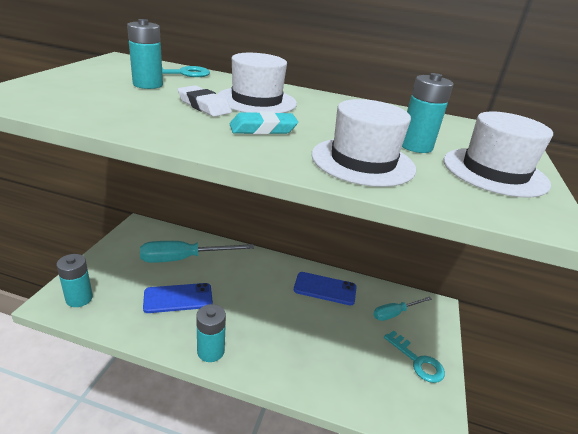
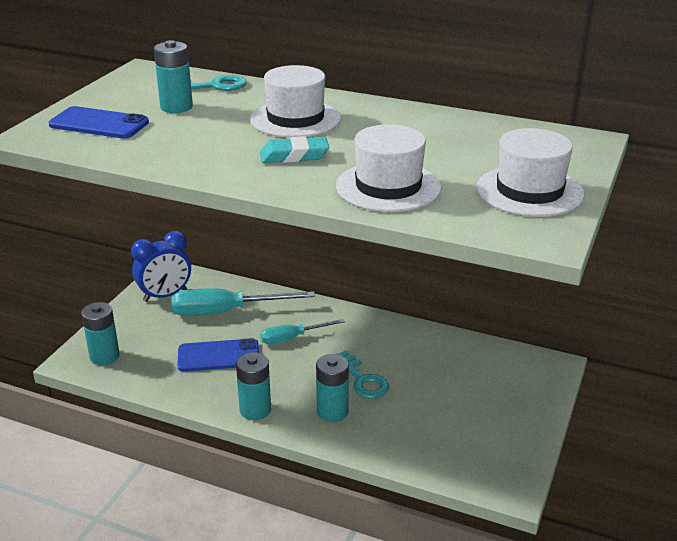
camera: 10 degrees right, 0 degrees up
white eraser [177,85,232,117] -> none
blue phone [294,272,357,305] -> blue phone moved to [49,106,149,139]
turquoise screwdriver [373,297,432,321] -> turquoise screwdriver moved to [260,319,345,344]
turquoise key [384,330,445,383] -> turquoise key moved to [336,351,389,399]
turquoise battery [402,73,454,153] -> turquoise battery moved to [316,354,349,422]
none -> blue clock [131,231,191,302]

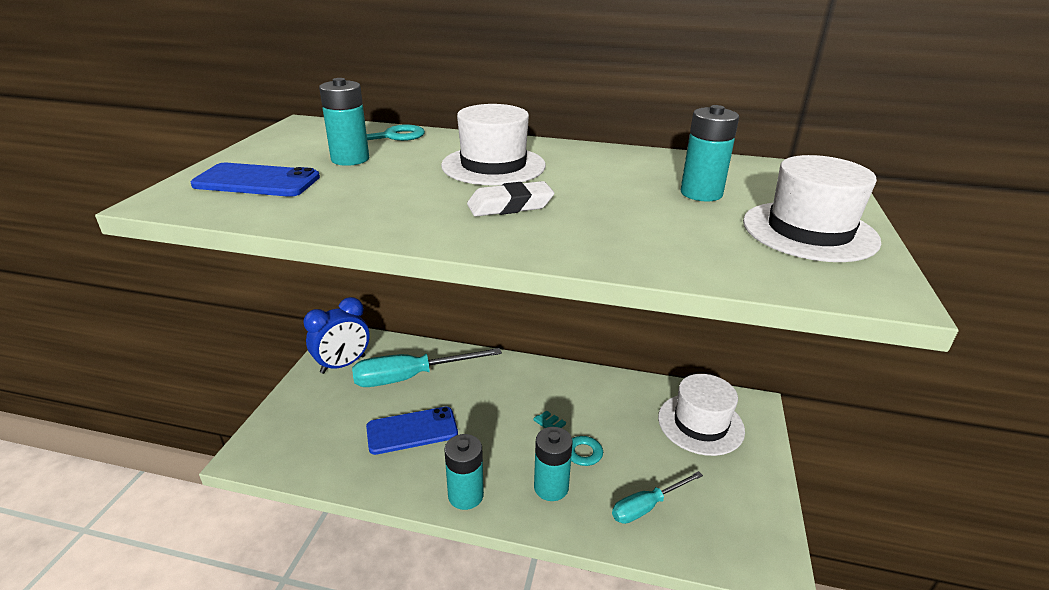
camera: 10 degrees left, 0 degrees up
turquoise battery [81,302,119,365] -> turquoise battery moved to [681,105,739,201]
turquoise eraser [260,136,329,163] -> white eraser [467,181,554,217]
turquoise screwdriver [260,319,345,344] -> turquoise screwdriver moved to [612,471,703,524]
white hat [336,125,441,212] -> white hat moved to [658,374,745,456]

